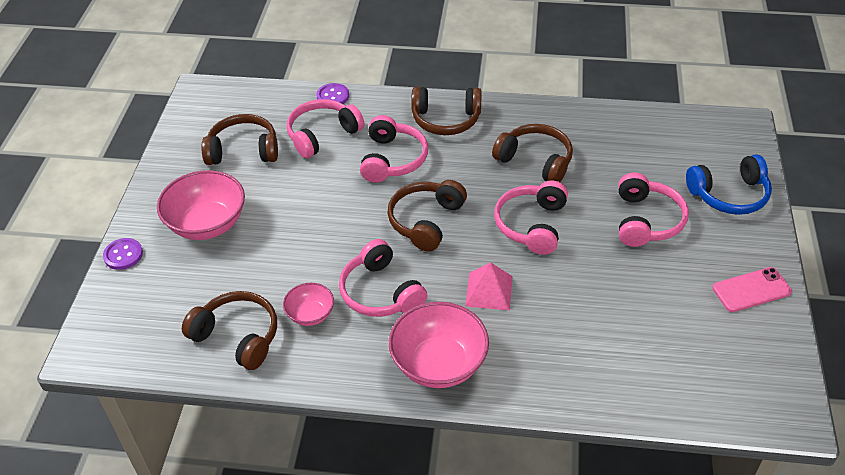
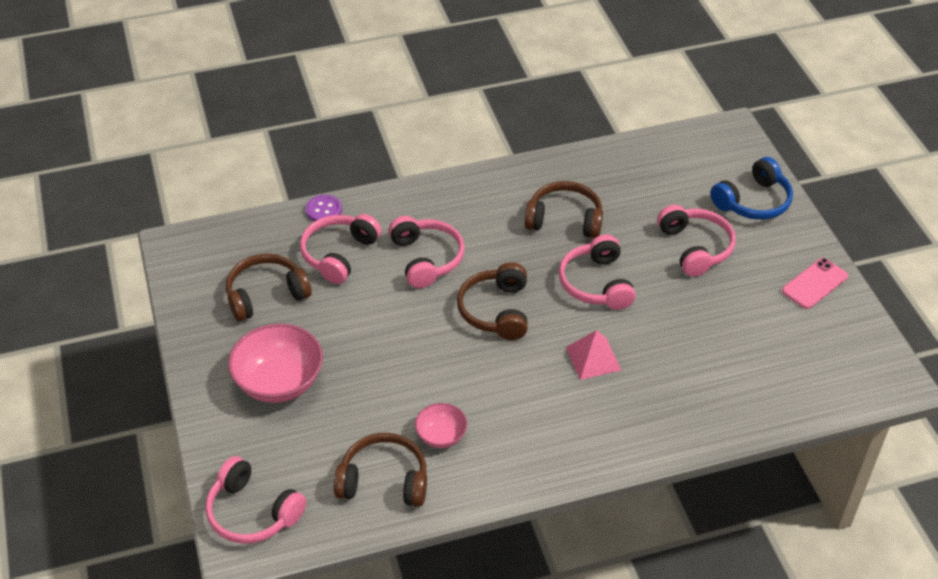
camera: 25 degrees left, 0 degrees up
purple button [103,238,143,270] -> none
pink headphones [339,239,428,317] -> pink headphones moved to [205,456,306,544]
pink bowl [389,302,489,388] -> none
brown headphones [411,87,482,135] -> none

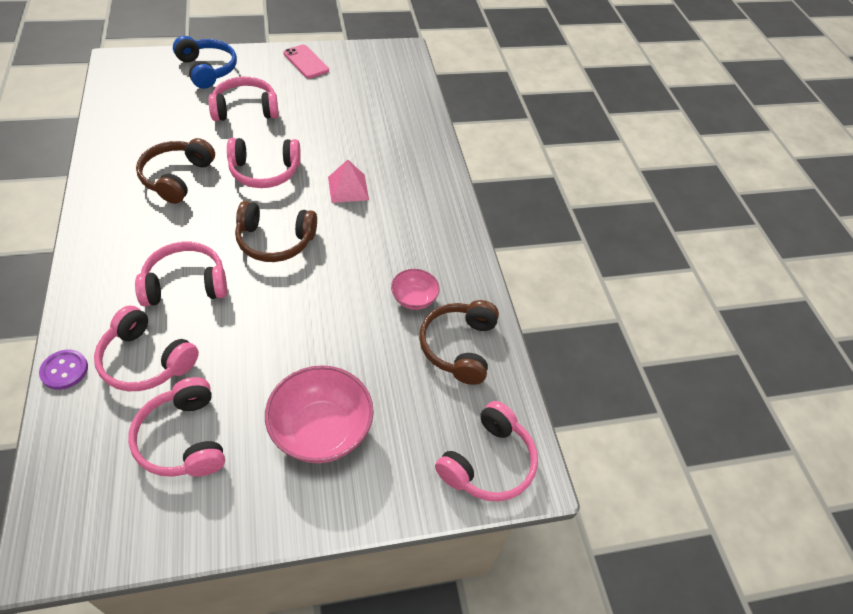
camera: 90 degrees left, 5 degrees up
brown headphones [226,254,312,321] -> pink headphones [128,377,225,477]

